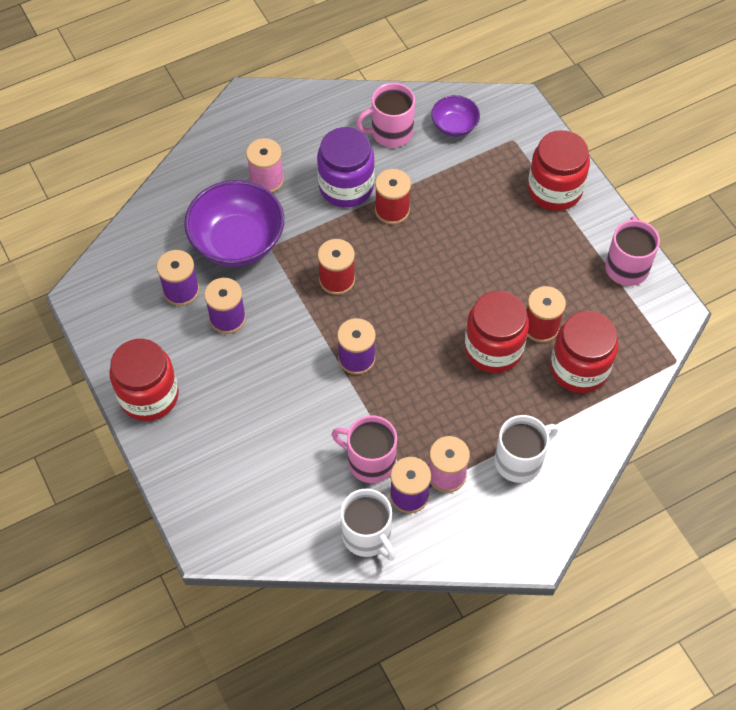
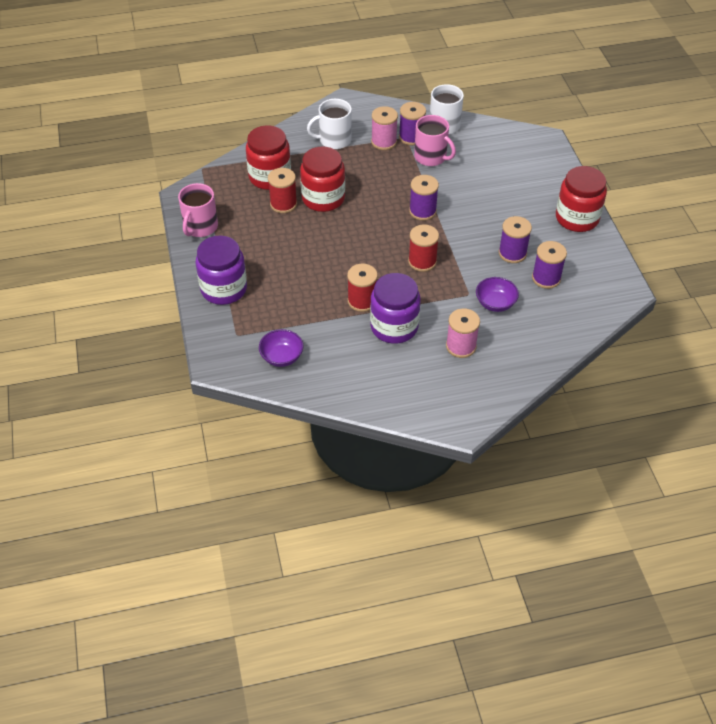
camera: 165 degrees left, 10 degrees down
purple bowl [184,180,284,267] -> purple bowl [476,277,519,312], size x0.52
pink mug [356,83,415,147] -> none
red jar [528,130,590,211] -> purple jar [196,236,247,305]

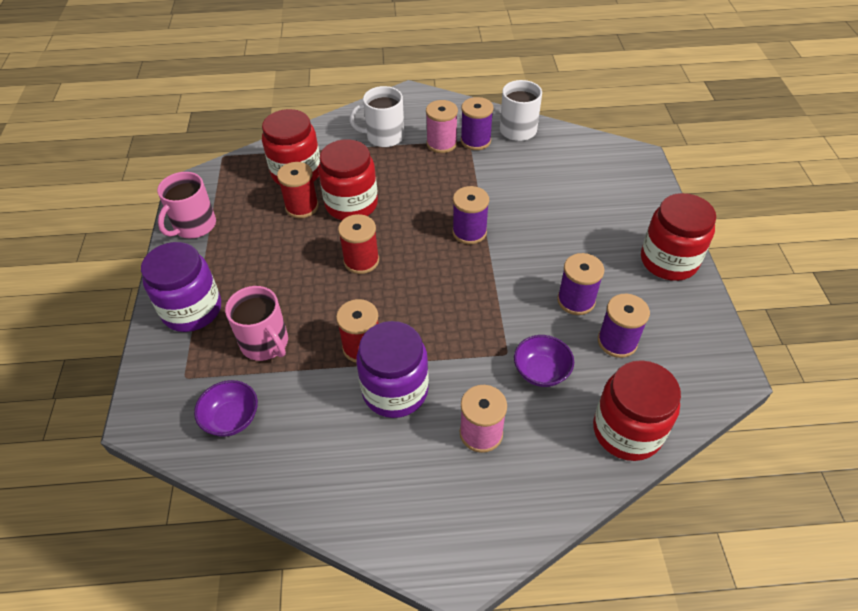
camera: 10 degrees right, 0 degrees up
red spool [408,224,439,272] -> red spool moved to [338,214,379,274]
pink mug [414,115,456,166] -> pink mug moved to [225,286,288,361]
none -> red jar [593,360,681,461]

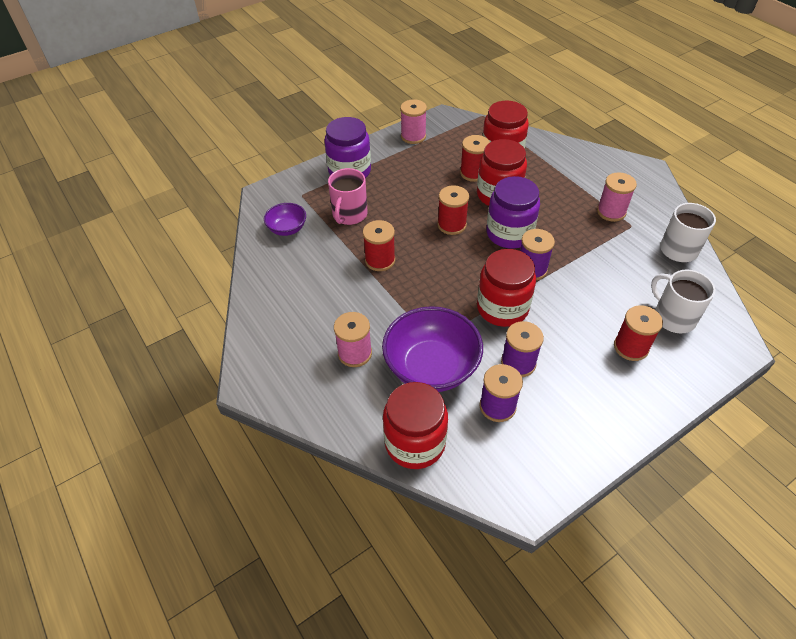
camera: 60 degrees right, 0 degrees up
pink mug [157,172,216,238] -> pink spool [400,99,427,144]
white mug [349,86,404,147] -> white mug moved to [651,270,715,334]
purple jar [356,321,429,418] -> purple jar moved to [486,176,540,249]
purple spool [461,97,494,150] -> none
purple bowl [514,335,574,387] -> purple bowl [382,306,483,392], size x1.92
red jar [641,193,716,281] -> red jar moved to [477,249,536,327]
none -> red spool [614,305,663,361]

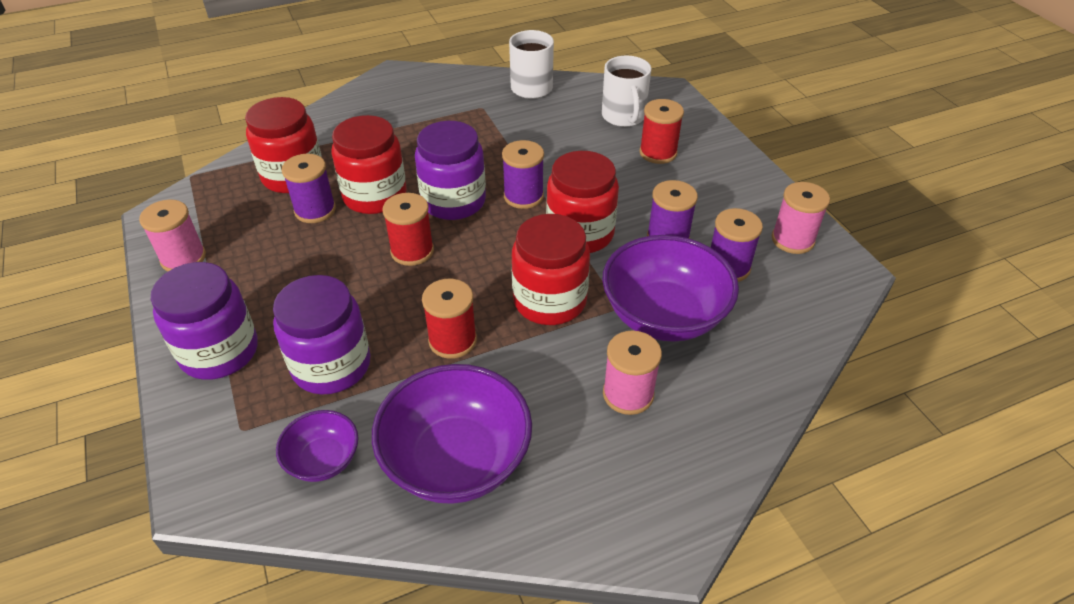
camera: 80 degrees left, 5 degrees down
pink mug [328,168,368,225] -> purple jar [273,275,370,394]
red jar [383,382,448,469] -> red jar moved to [512,214,590,325]
red spool [460,135,490,182] -> purple spool [282,154,336,223]
pink spool [597,172,637,222] -> pink spool moved to [771,182,830,254]
white mug [651,270,715,334] -> white mug turned 75 degrees counterclockwise [602,56,651,127]
none -> purple bowl [372,364,532,504]

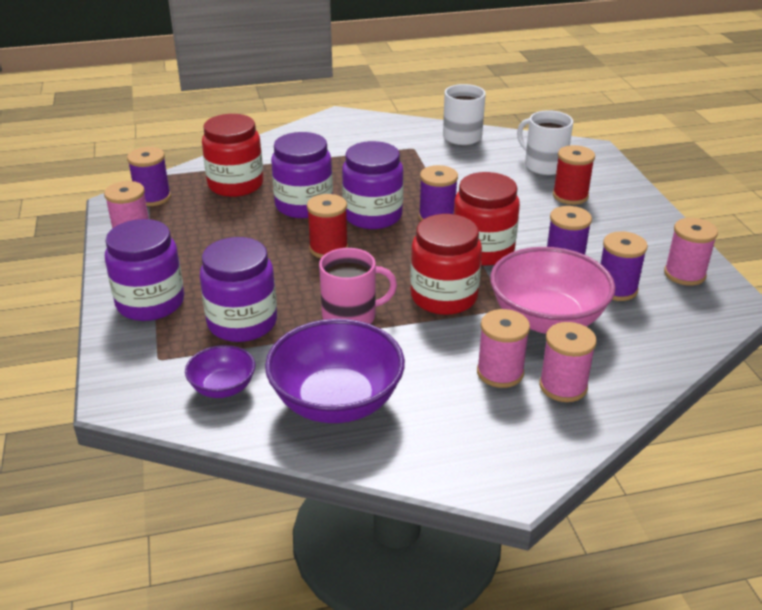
camera: 10 degrees right, 10 degrees down
purple spool [282,154,336,223] -> purple spool moved to [127,147,171,206]
red jar [331,115,406,214] -> purple jar [271,132,333,218]
red spool [422,279,477,359] -> pink mug [319,248,397,324]
white mug [602,56,651,127] -> white mug turned 135 degrees clockwise [517,110,573,175]
purple bowl [602,235,739,342] -> pink bowl [490,247,615,334]
none -> pink spool [539,322,597,402]

